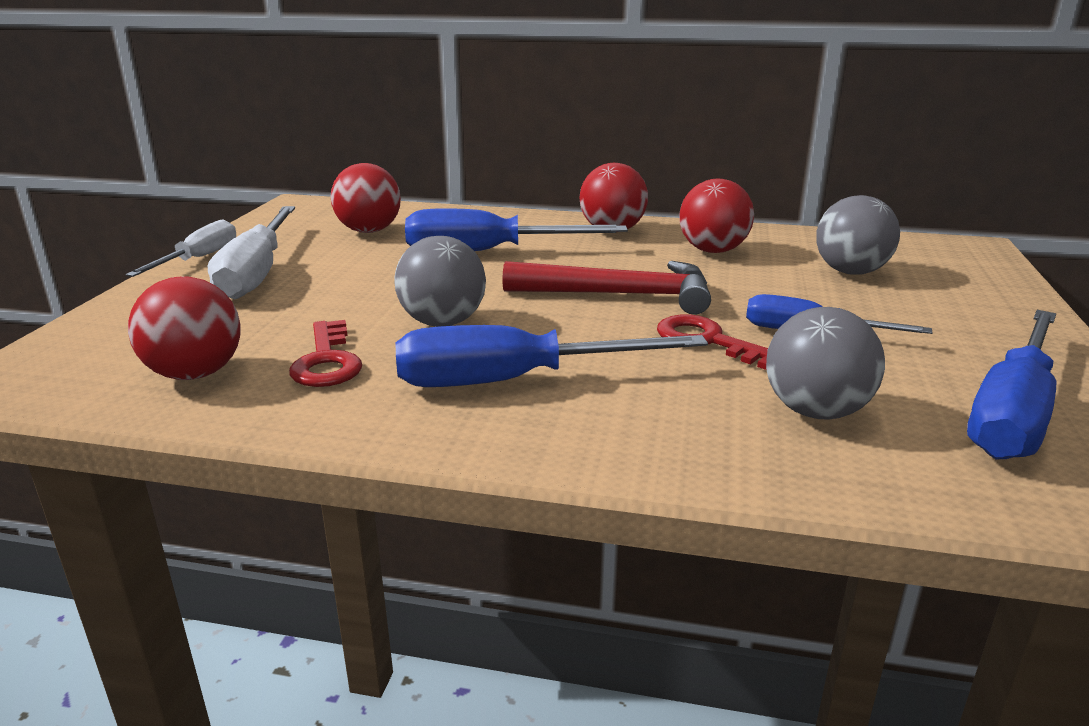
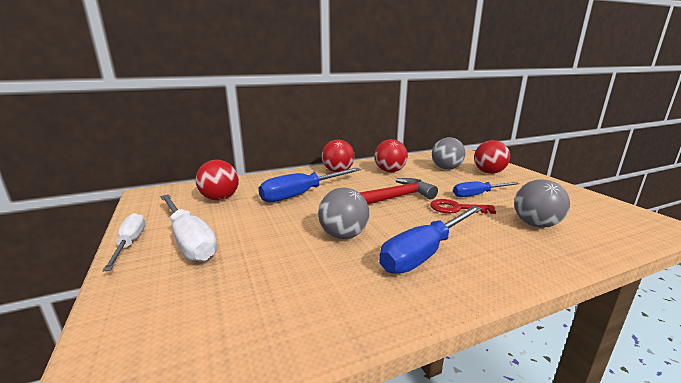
camera: 35 degrees left, 5 degrees down
red ball [128,276,240,380] -> red ball moved to [474,140,510,174]
red key [289,320,362,387] -> none
blue screwdriver [967,310,1056,459] -> none

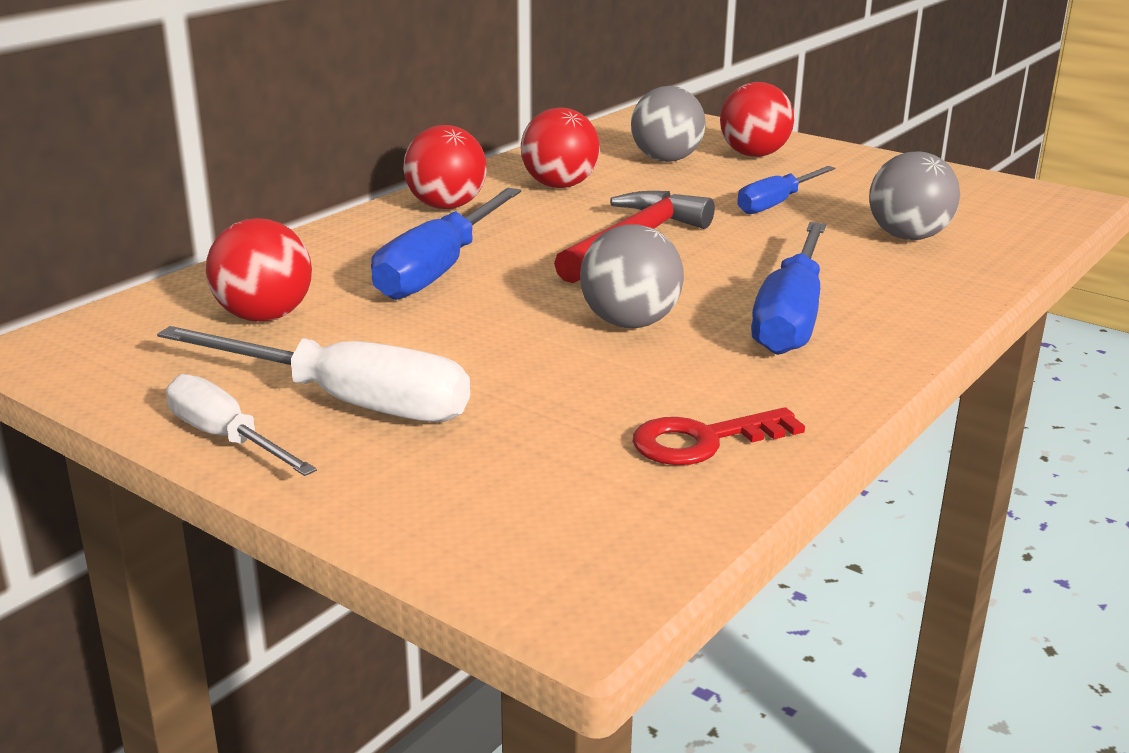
camera: 30 degrees left, 5 degrees up
red key [430,199,496,214] -> red key moved to [633,407,805,465]

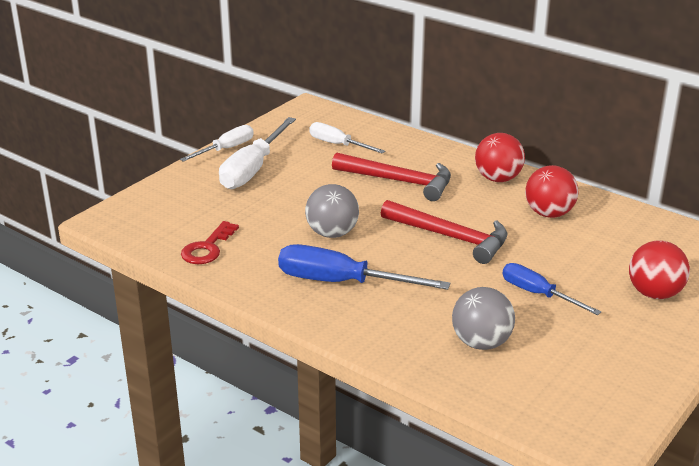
camera: 90 degrees right, 5 degrees up
red ball [206,218,312,322] -> white screwdriver [309,122,385,153]
blue screwdriver [371,188,521,300] -> red hammer [332,152,451,201]
grey ball [631,86,706,162] -> none
red key [633,407,805,465] -> red key turned 135 degrees counterclockwise [181,221,239,264]

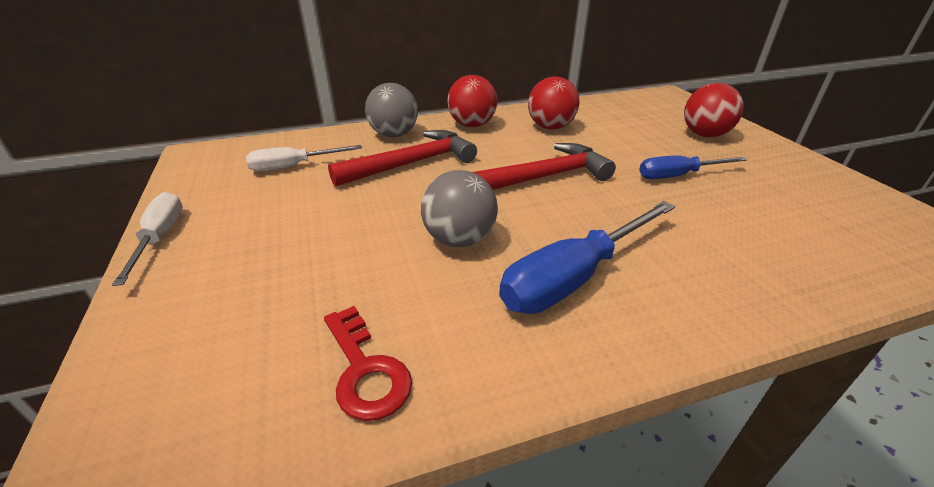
camera: 55 degrees left, 5 degrees up
white screwdriver [219,117,296,189] -> none
grey ball [452,287,515,350] -> grey ball moved to [365,83,418,137]

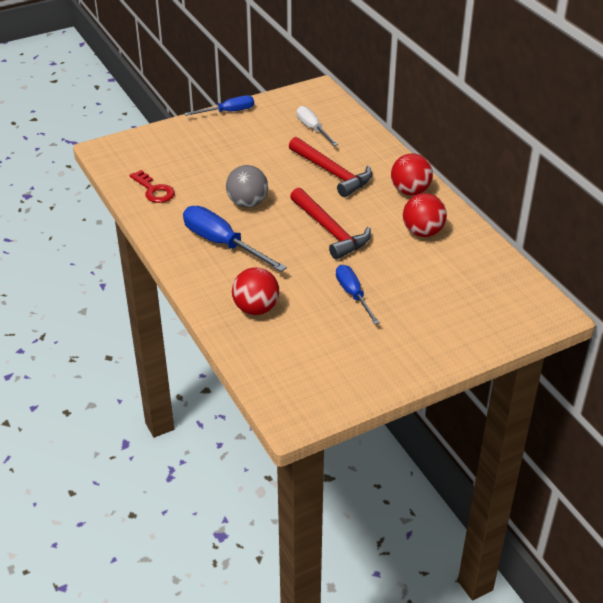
camera: 80 degrees right, 5 degrees up
white screwdriver [112,192,183,286] -> blue screwdriver [184,95,254,116]
red key [324,306,412,421] -> red key turned 90 degrees counterclockwise [130,170,175,203]
grey ball [365,83,418,137] -> none
red ball [684,83,744,137] -> red ball moved to [232,267,279,315]

